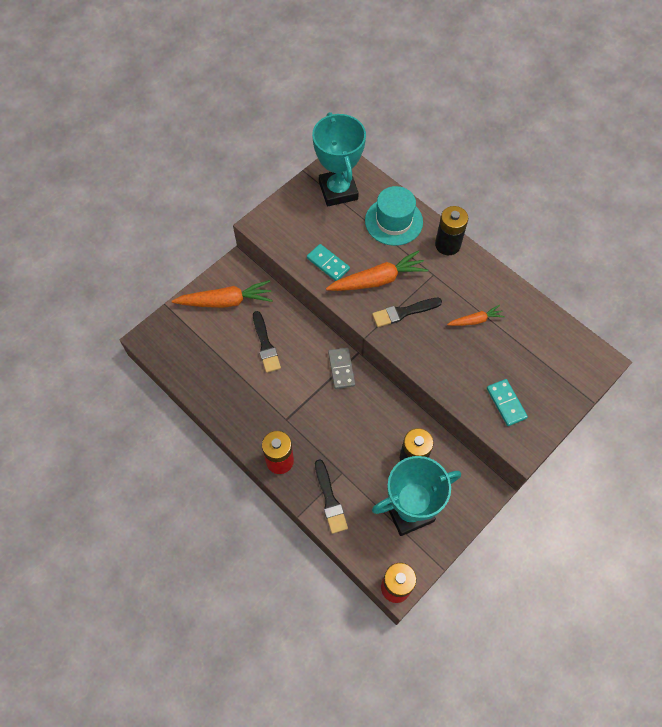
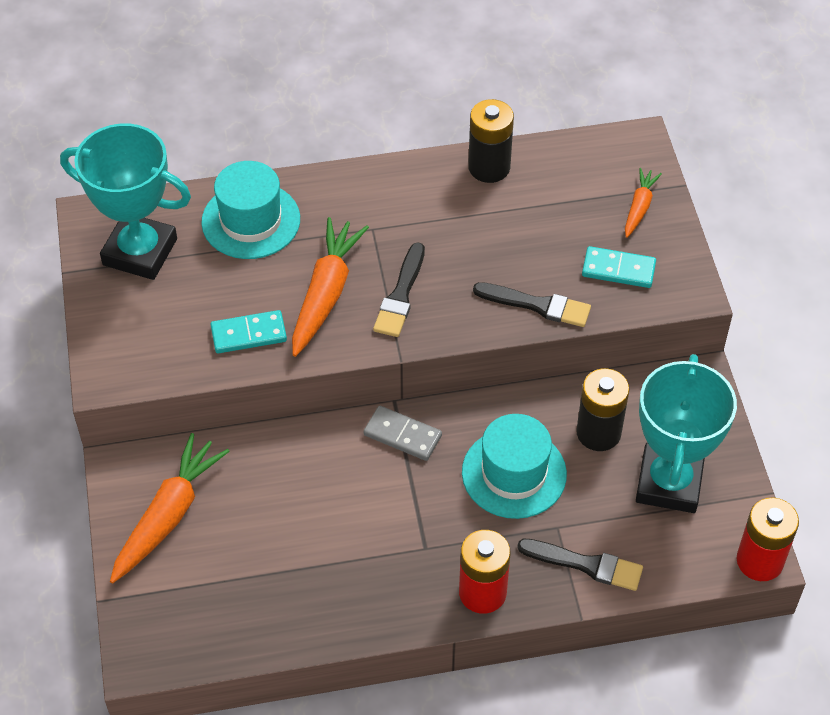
camera: 55 degrees left, 10 degrees down
black brush [253,311,281,373] -> black brush moved to [473,282,591,327]
black battery [435,206,468,255] -> black battery moved to [468,99,514,183]
orange carrot [447,305,505,326] -> orange carrot moved to [625,168,662,238]
none -> turquoise hat [462,414,567,519]

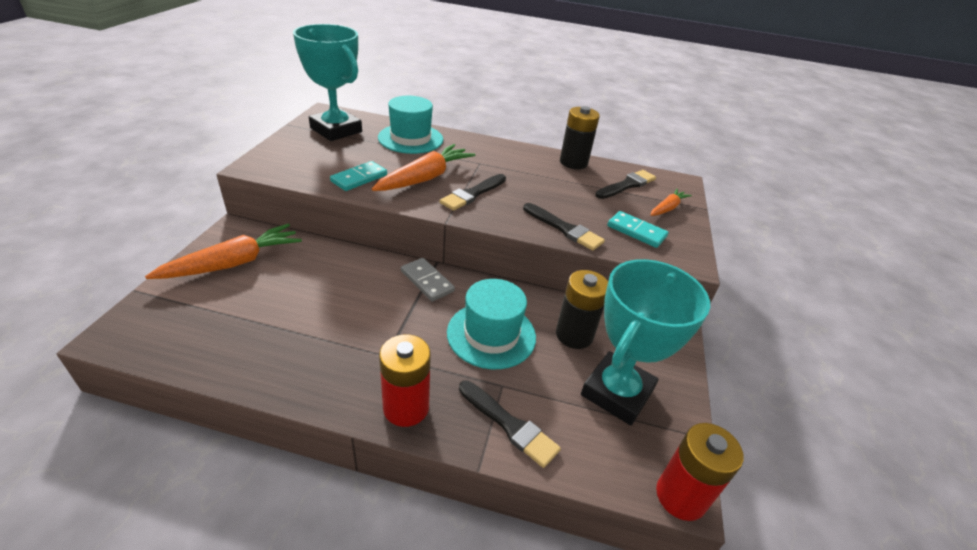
camera: 20 degrees right, 15 degrees down
turquoise domino [210,310,287,353] -> turquoise domino turned 60 degrees counterclockwise [330,161,387,191]
none -> black brush [595,170,656,199]

